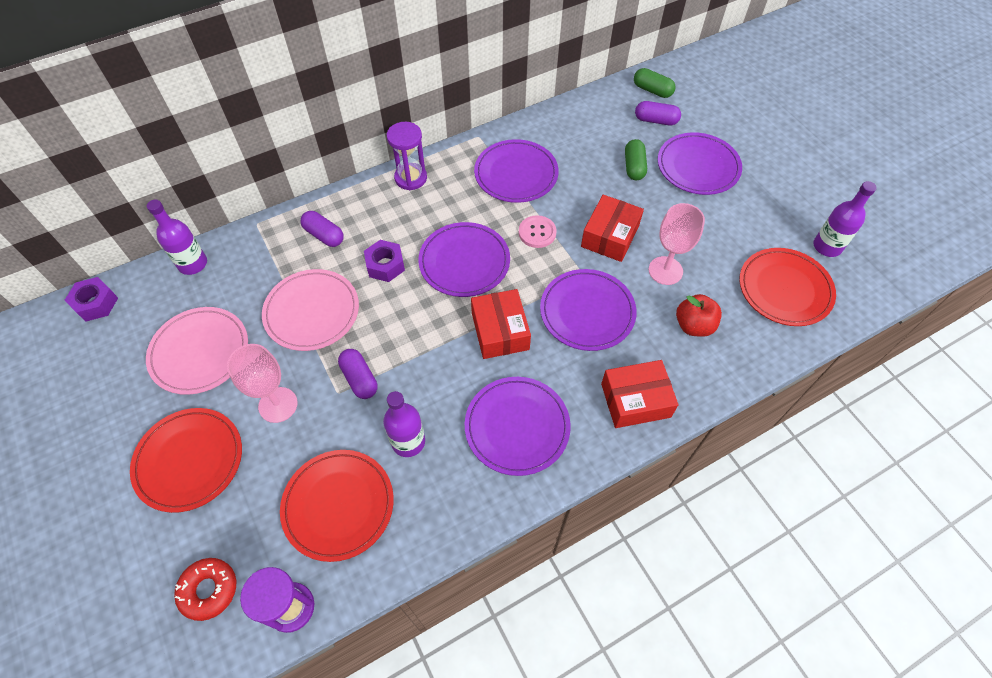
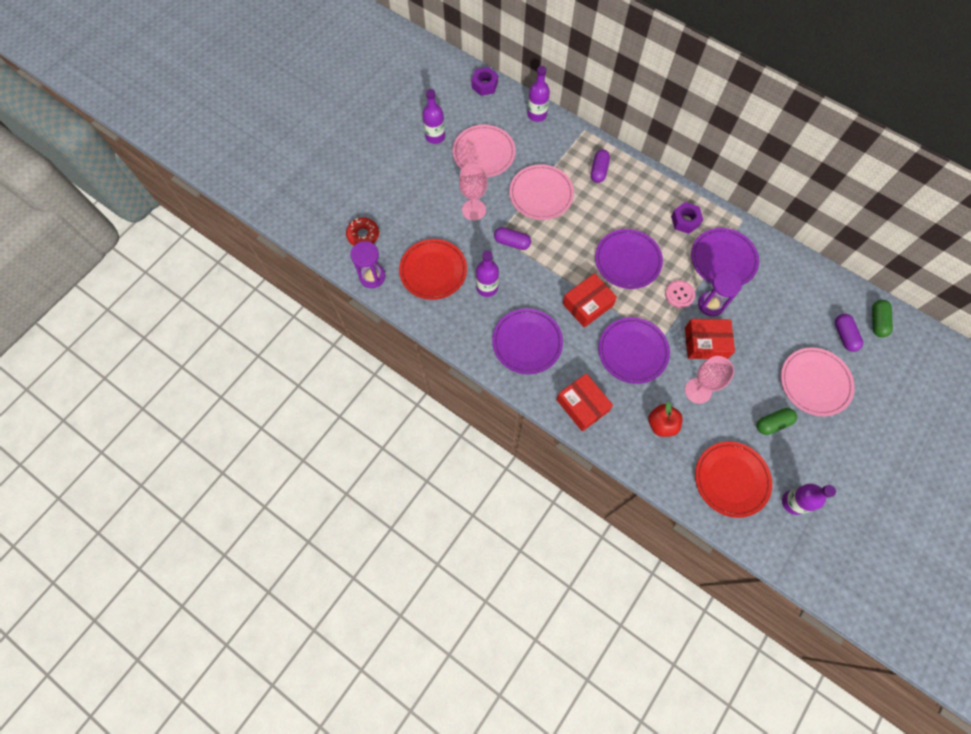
camera: 65 degrees right, 10 degrees up
red plate [130,408,242,513] -> none
purple capsule [338,349,377,399] -> purple capsule turned 75 degrees clockwise [494,227,531,250]
purple nut [364,240,405,282] -> purple nut moved to [671,202,703,234]
purple hourglass [387,122,427,190] -> purple hourglass moved to [698,270,742,317]
green capsule [625,139,647,180] -> green capsule moved to [757,408,797,435]
purple plate [658,132,742,195] -> pink plate [781,348,855,416]
none -> purple bottle [422,89,445,144]

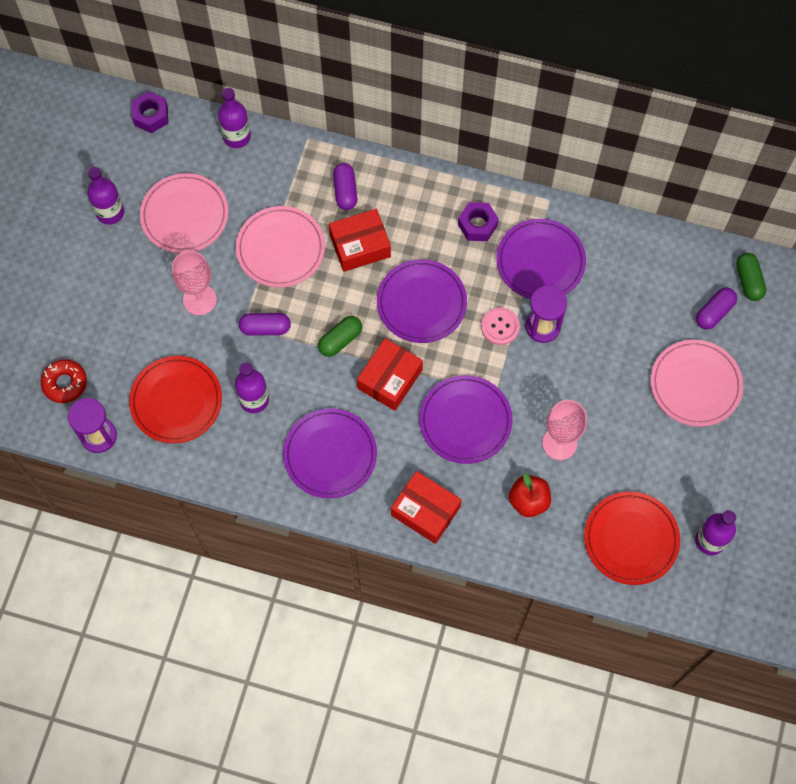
camera: 20 degrees left, 0 degrees up
red box [685,319,735,359] -> red box moved to [329,209,391,272]
green capsule [757,408,797,435] -> green capsule moved to [318,316,362,357]
purple capsule [835,314,863,352] -> purple capsule turned 75 degrees clockwise [696,288,737,329]

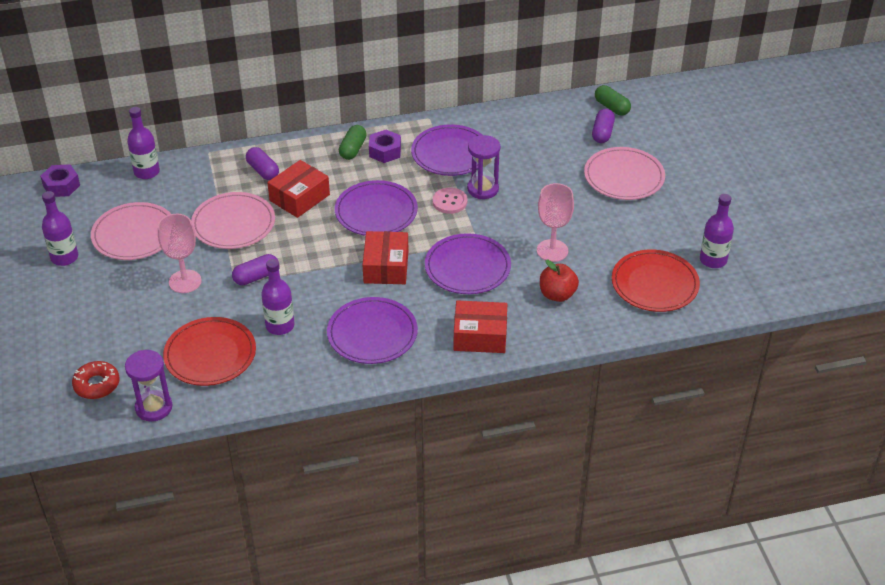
camera: 30 degrees left, 25 degrees down
green capsule [318,316,362,357] -> green capsule moved to [339,125,367,160]

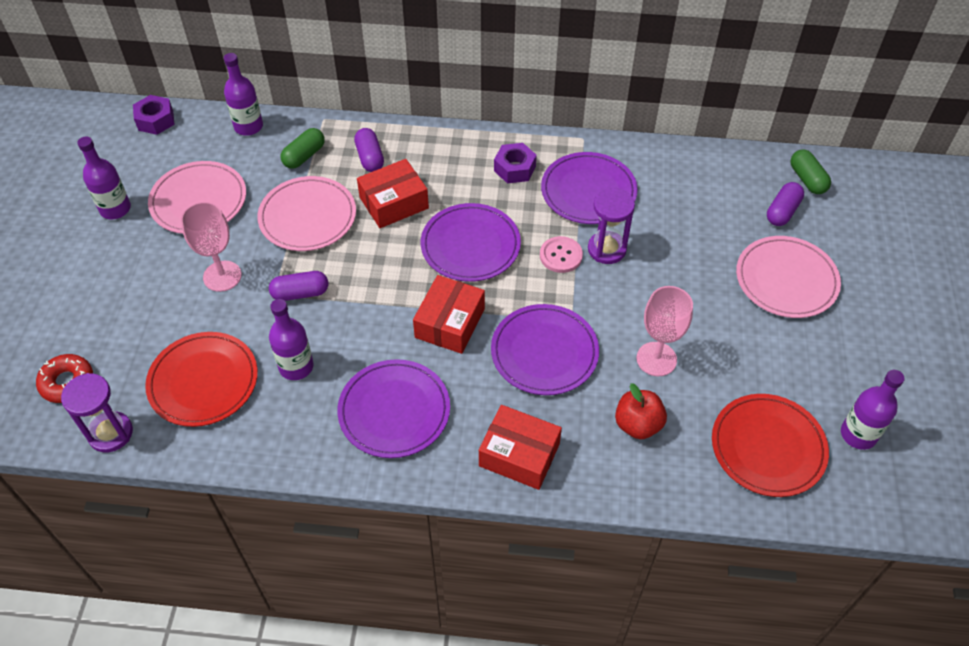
camera: 20 degrees right, 10 degrees up
green capsule [339,125,367,160] -> green capsule moved to [281,128,325,169]

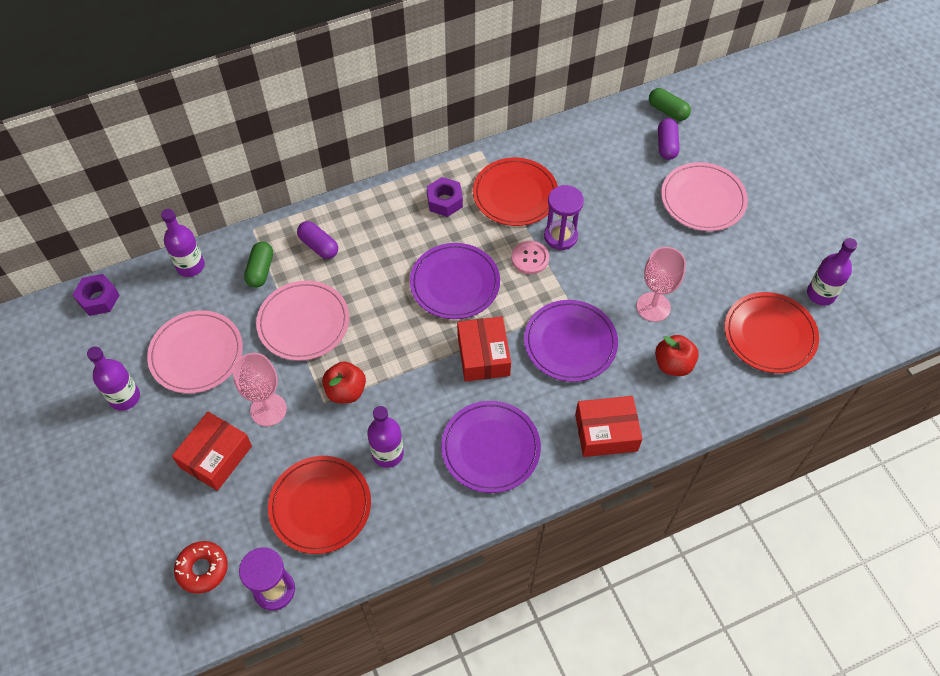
camera: 30 degrees left, 5 degrees up
purple capsule [269,271,328,301] -> red apple [322,362,366,403]
red box [357,159,429,228] -> red box moved to [172,412,252,491]
purple plate [541,152,638,224] -> red plate [473,158,558,226]

